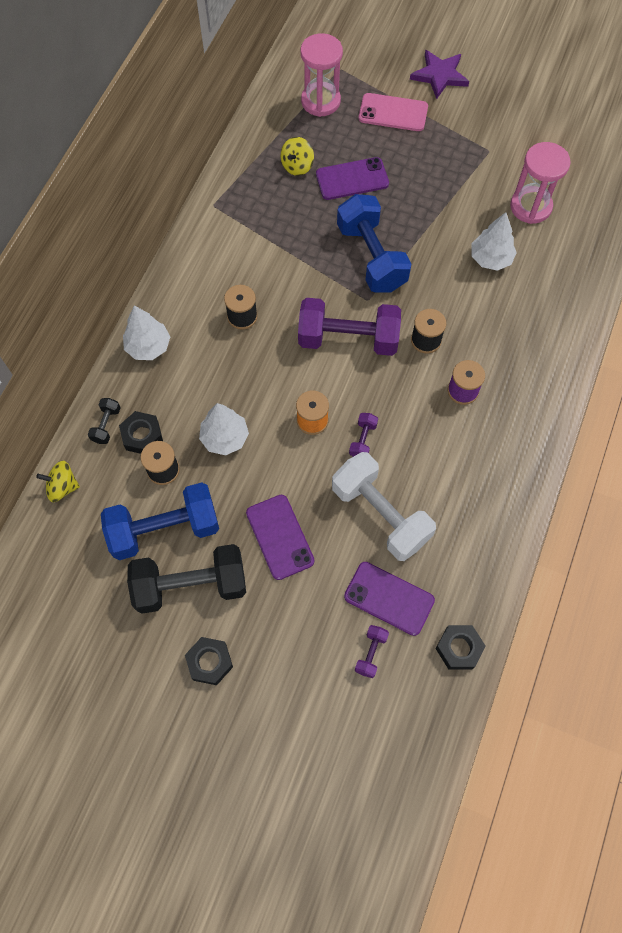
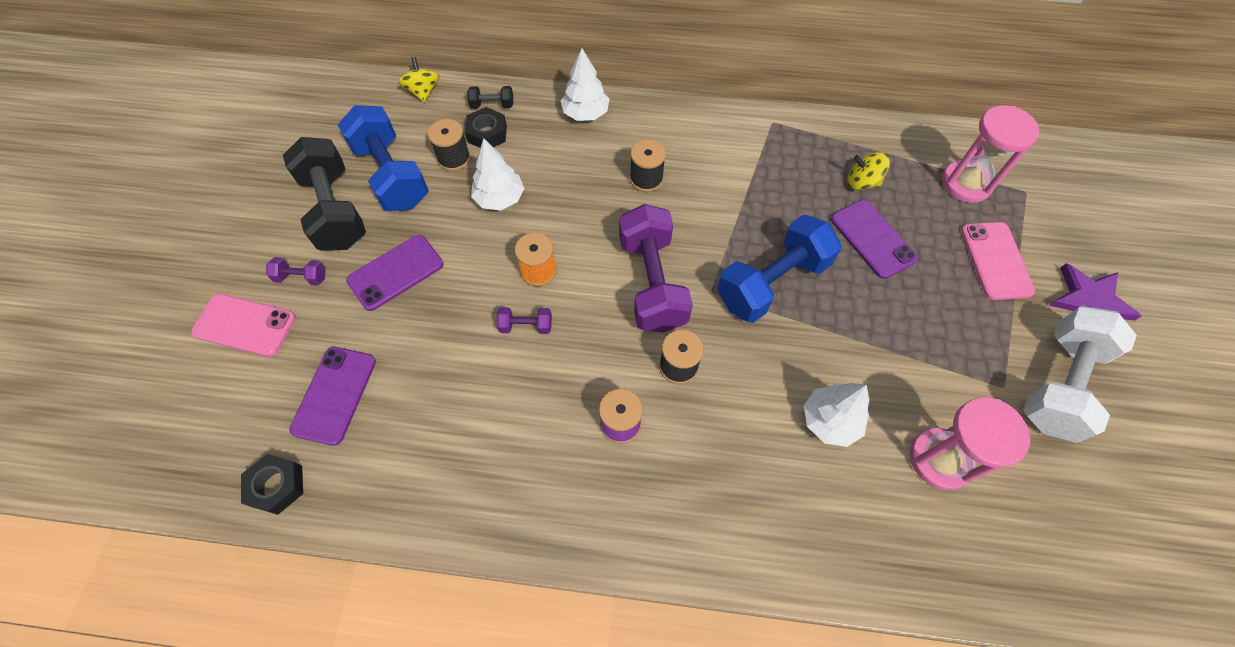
camera: 75 degrees right, 5 degrees down
black nut [185,637,233,685] -> none
white dumbbell [332,452,436,561] -> white dumbbell moved to [1023,306,1137,443]
purple dumbbell [355,625,389,678] -> purple dumbbell moved to [266,257,326,286]
none -> pink phone [191,294,296,357]

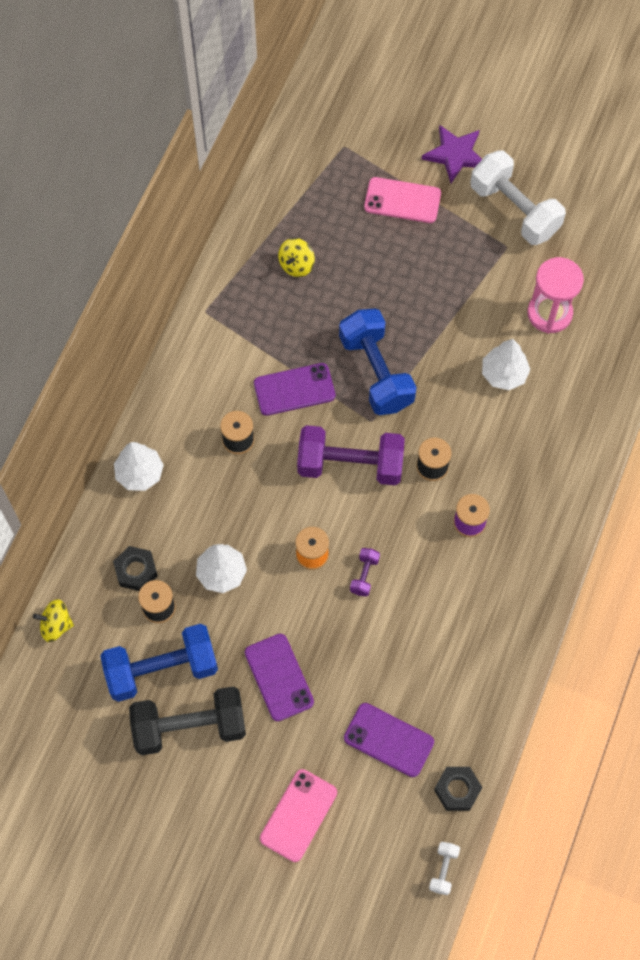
camera: 75 degrees left, 5 degrees up
purple dumbbell [266,257,326,286] -> none
black dumbbell [467,86,513,108] -> none
purple phone [831,200,918,279] -> purple phone moved to [254,363,335,416]
pink hourglass [942,105,1040,203] -> none
none -> white dumbbell [429,842,460,895]

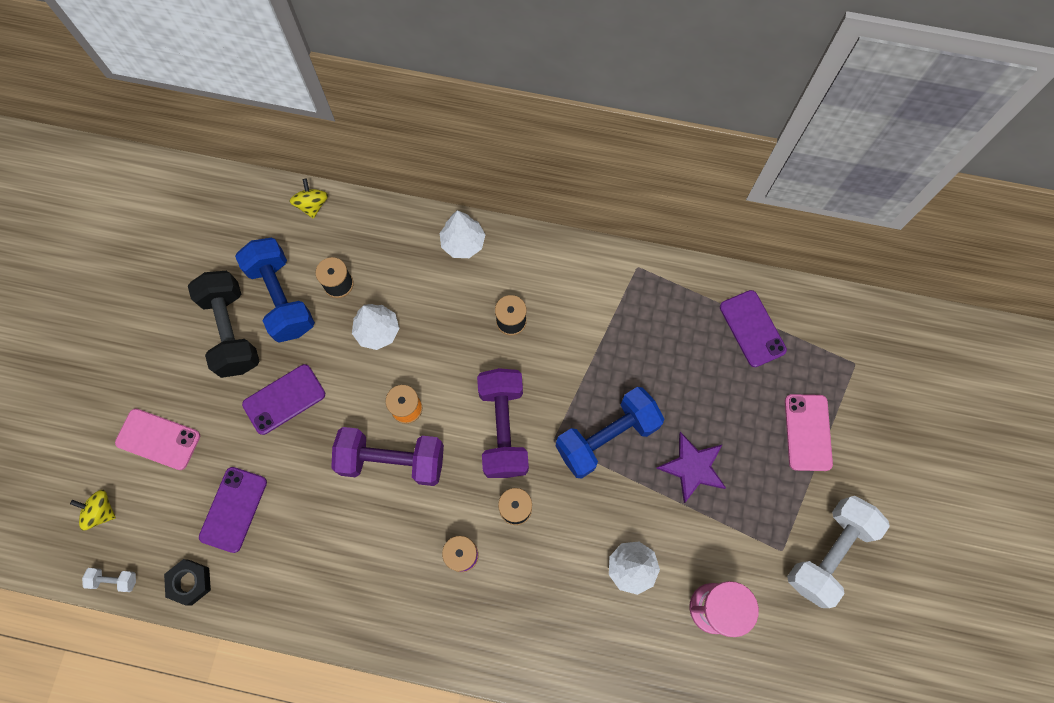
camera: 80 degrees right, 5 degrees up
black nut [113,546,158,591] -> none
purple phone [254,363,335,416] -> purple phone moved to [720,290,787,367]
yellow spinning top [278,238,315,277] -> yellow spinning top moved to [70,490,116,530]
purple dumbbell [350,548,380,596] -> purple dumbbell [331,427,444,486], size x2.35
purple star [422,125,482,183] -> purple star moved to [656,432,726,503]

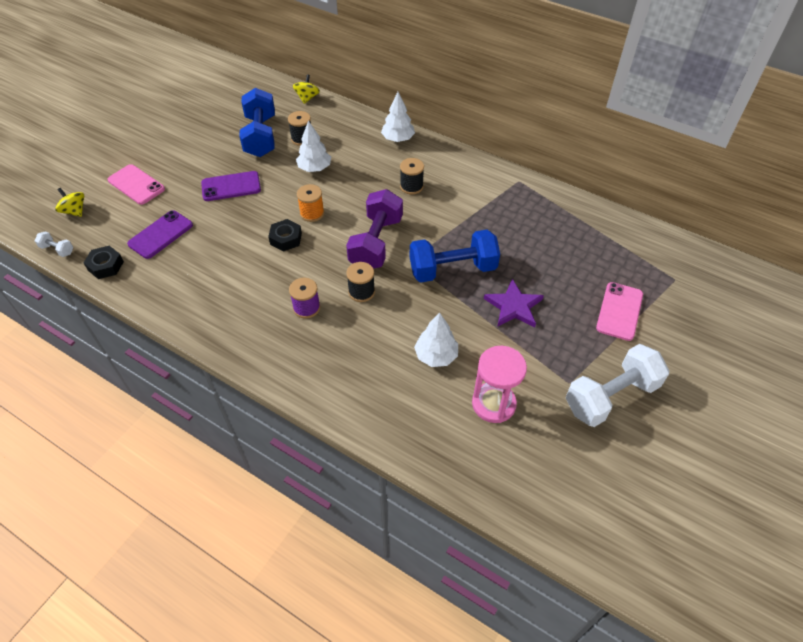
camera: 20 degrees right, 20 degrees down
black dumbbell [188,271,260,378] -> none
purple dumbbell [331,427,444,486] -> black nut [268,219,302,252]
purple phone [720,290,787,367] -> none

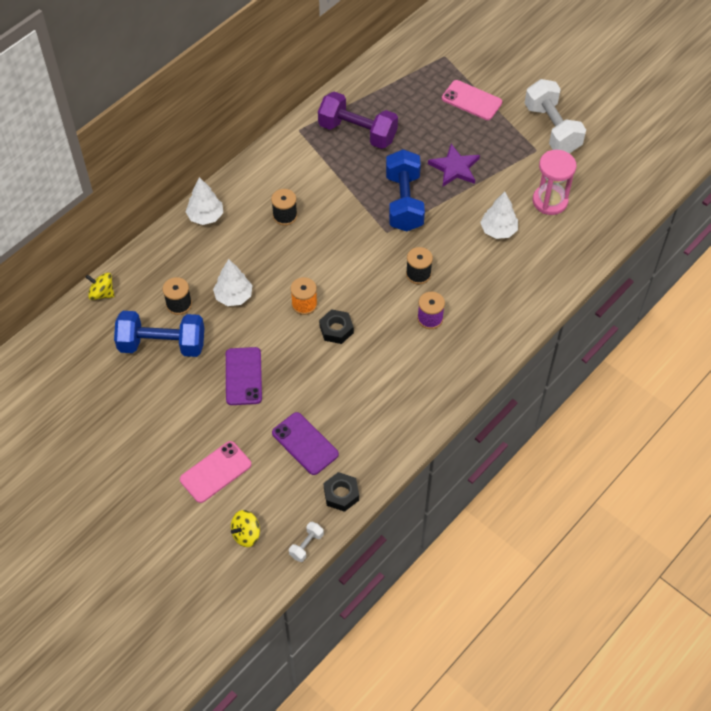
camera: 80 degrees left, 5 degrees up
purple dumbbell [346,189,403,269] -> purple dumbbell moved to [318,91,398,149]

